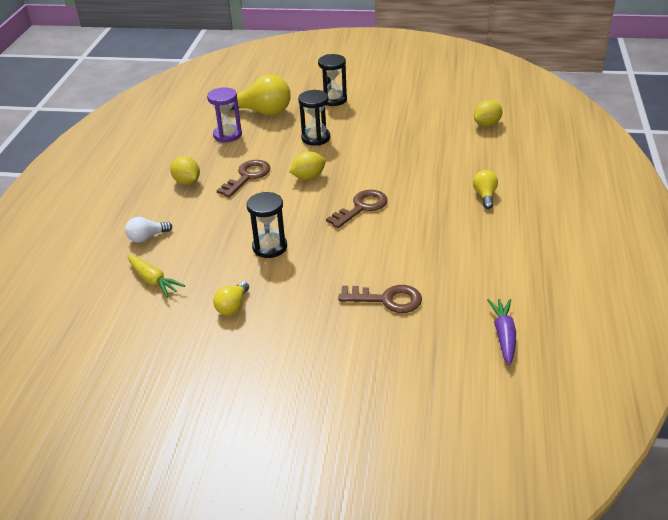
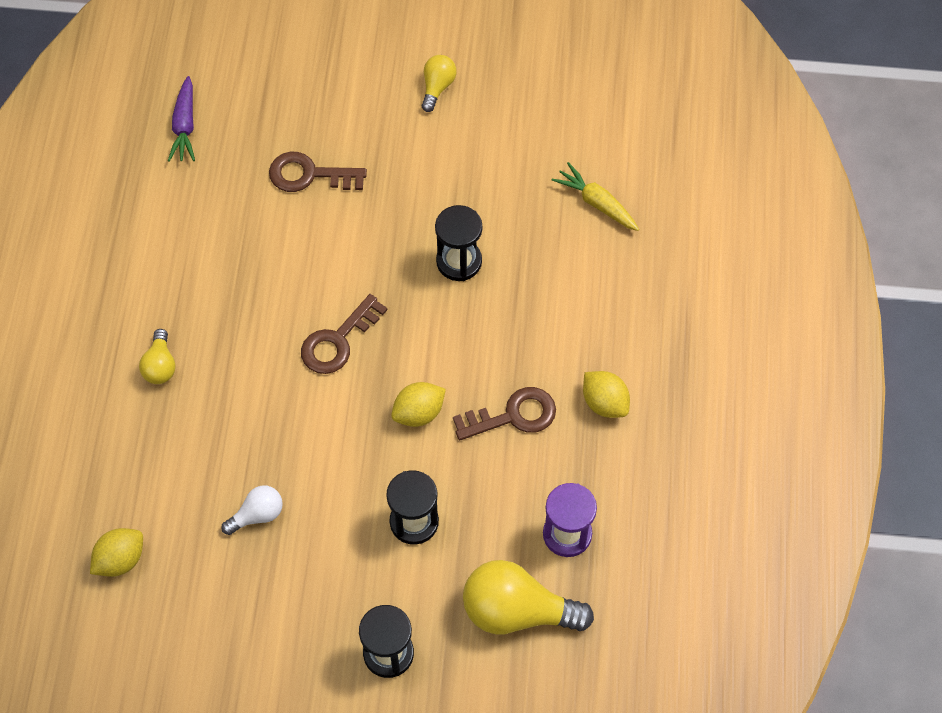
camera: 175 degrees right, 25 degrees up
white light bulb [125,217,172,243] -> white light bulb moved to [221,485,283,535]
yellow light bulb [213,281,249,316] -> yellow light bulb moved to [422,55,456,112]
brown key [217,160,270,197] -> brown key turned 135 degrees counterclockwise [453,387,556,441]

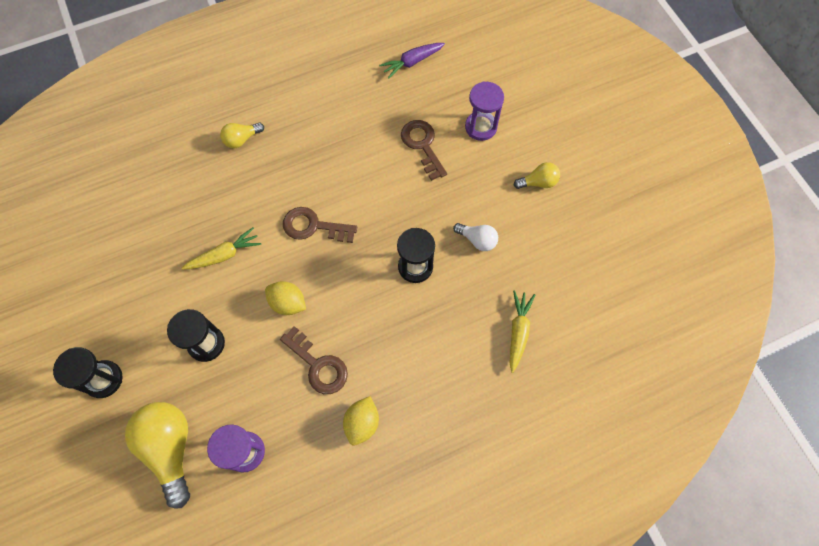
camera: 60 degrees right, 5 degrees up
yellow lemon [90,528,143,577] -> none
white light bulb [221,485,283,535] -> white light bulb moved to [453,223,498,251]
none -> yellow carrot [182,227,261,270]
none -> purple hourglass [465,81,504,141]

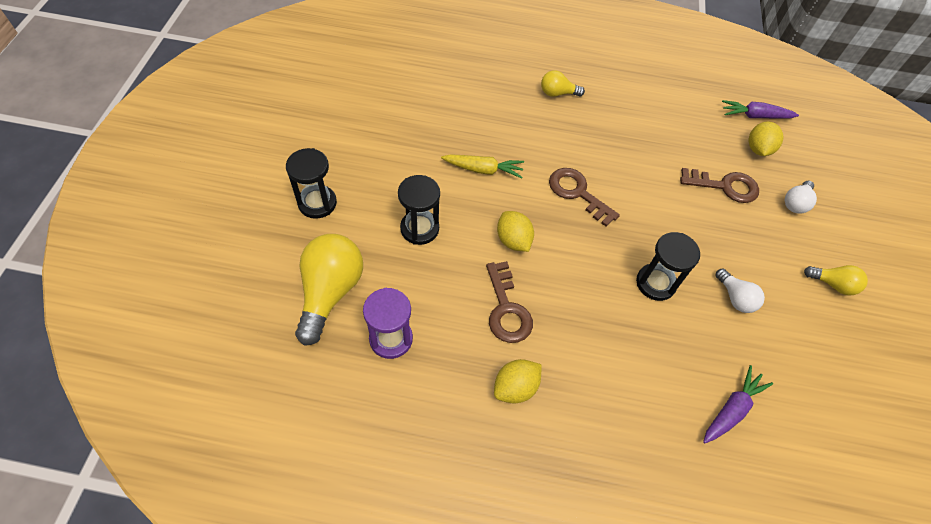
camera: 30 degrees right, 10 degrees down
brown key [401,120,447,181] -> brown key turned 90 degrees clockwise [680,168,759,203]
purple hourglass [465,81,504,141] -> white light bulb [785,181,817,214]
yellow carrot [509,291,535,373] -> purple carrot [703,365,773,443]
none -> yellow lemon [748,121,783,156]

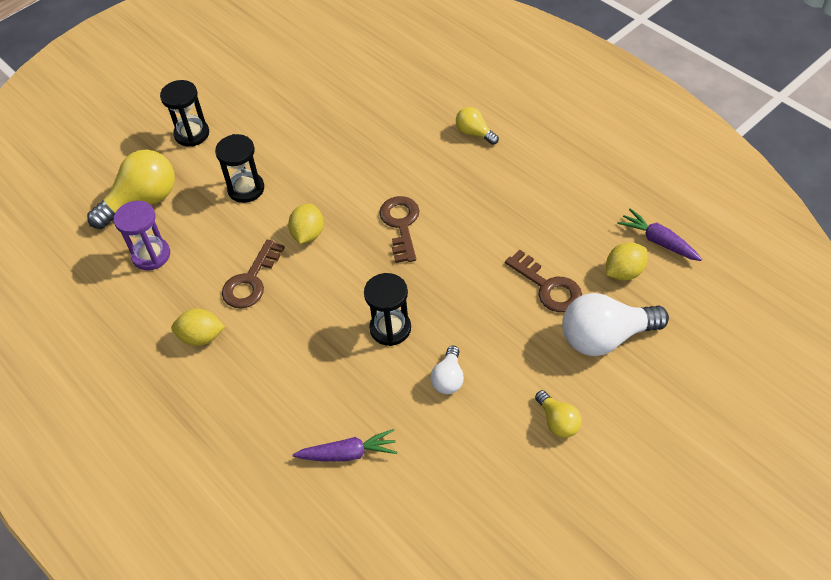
camera: 45 degrees right, 5 degrees down
yellow carrot [441,154,524,178] -> none
white light bulb [785,181,817,214] -> white light bulb [562,293,669,356], size x1.92

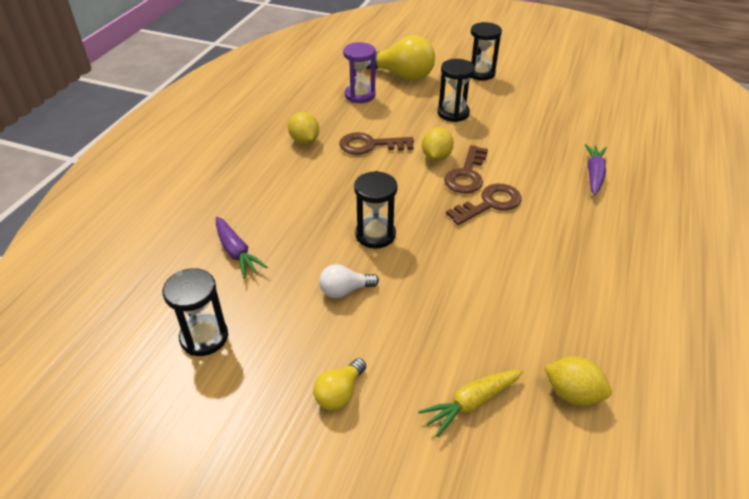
camera: 60 degrees right, 10 degrees down
yellow lemon [288,204,324,244] -> yellow lemon turned 60 degrees counterclockwise [422,127,454,161]
yellow light bulb [456,107,499,145] -> none
brown key [505,250,582,312] -> brown key moved to [444,145,488,194]
white light bulb [562,293,669,356] -> yellow carrot [418,370,523,437]
purple carrot [617,209,702,261] -> purple carrot moved to [585,144,607,195]
none -> black hourglass [162,268,228,356]

